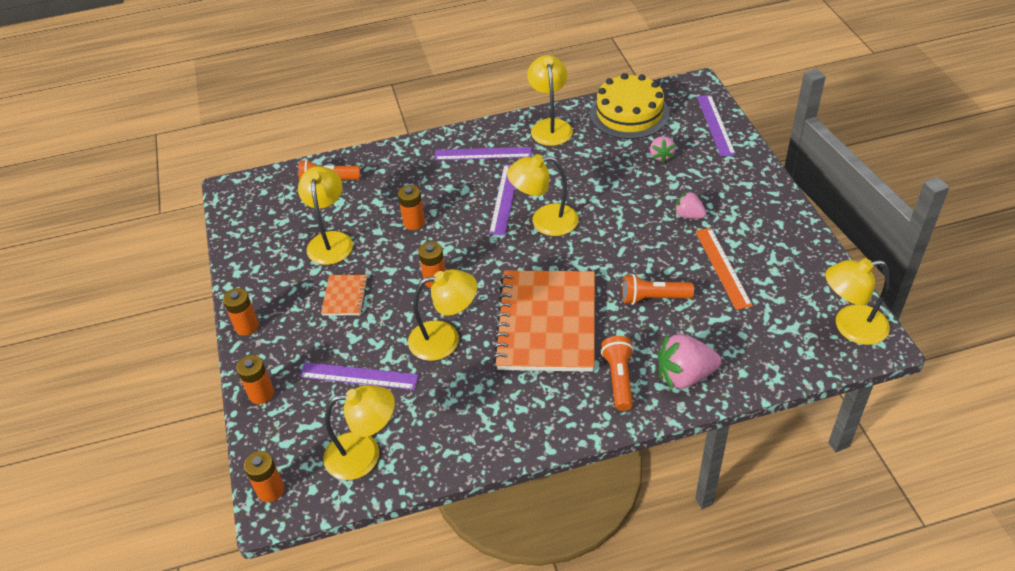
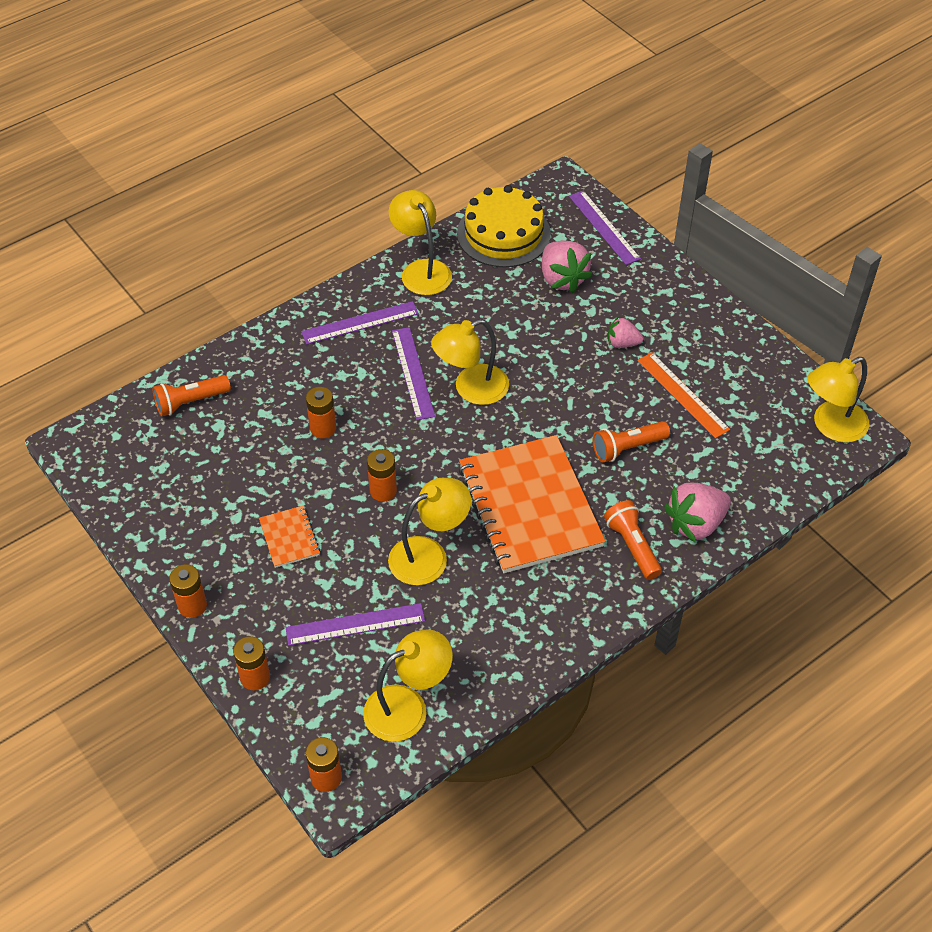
camera: 25 degrees left, 5 degrees up
yellow lamp [298,166,353,265] -> none
pink strawberry [650,136,676,163] -> pink strawberry [542,241,593,293], size x1.72

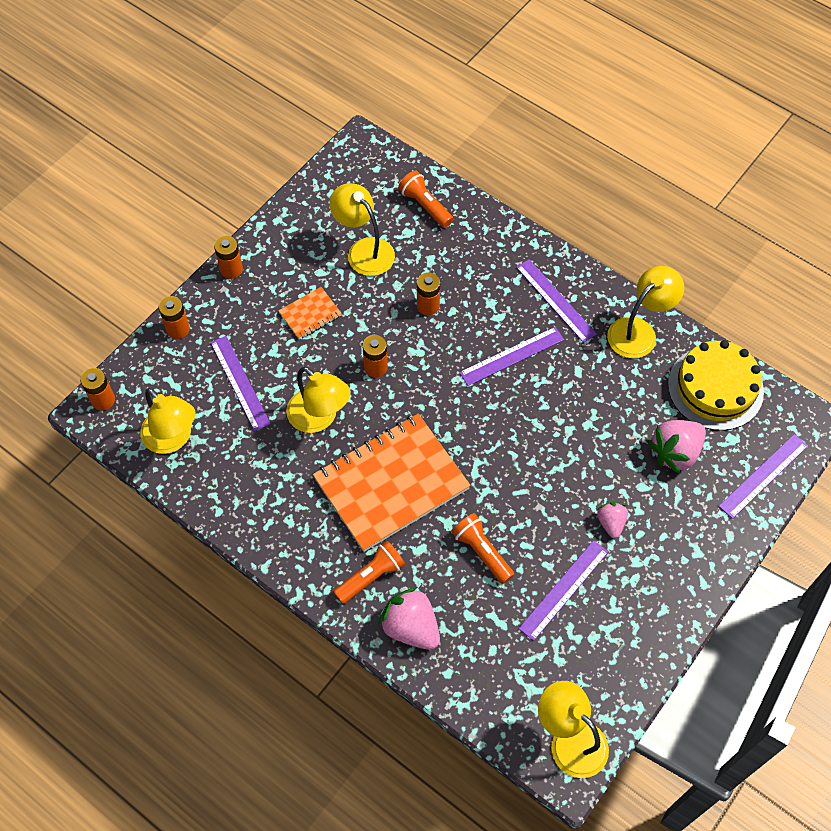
camera: 75 degrees right, 10 degrees up
yellow lamp [431,319,509,405] -> yellow lamp moved to [329,183,395,276]
orange ruler [637,352,730,439] -> purple ruler [519,540,608,641]

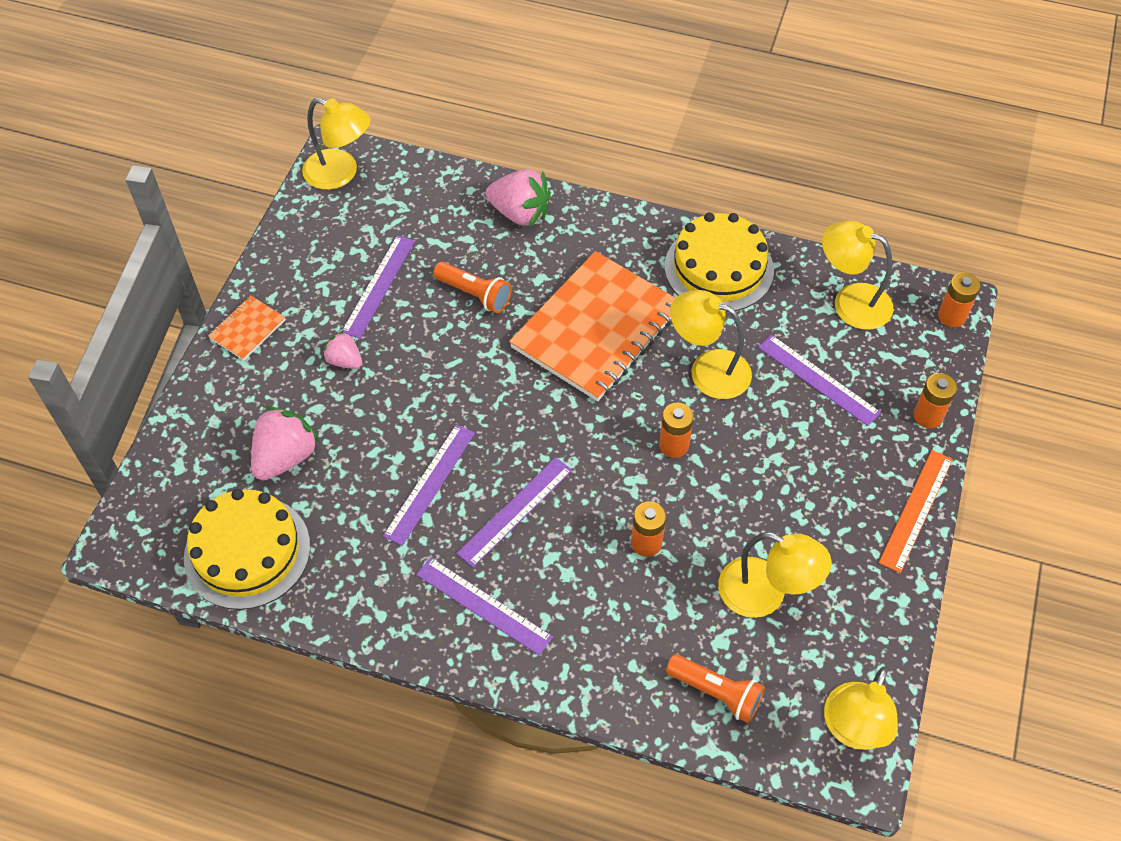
camera: 160 degrees right, 5 degrees down
orange battery [214,236,243,279] -> orange ruler [879,450,953,573]
orange notebook [278,287,342,339] -> orange notebook moved to [208,296,286,361]
orange flashlight [334,541,405,604] -> none
pink strawberry [597,502,628,538] -> pink strawberry turned 150 degrees clockwise [323,331,362,369]
yellow lamp [607,266,684,359] -> yellow lamp moved to [824,666,898,750]
purple ruler [718,434,808,519] -> purple ruler moved to [383,424,475,546]
none -> yellow cake [665,212,774,312]

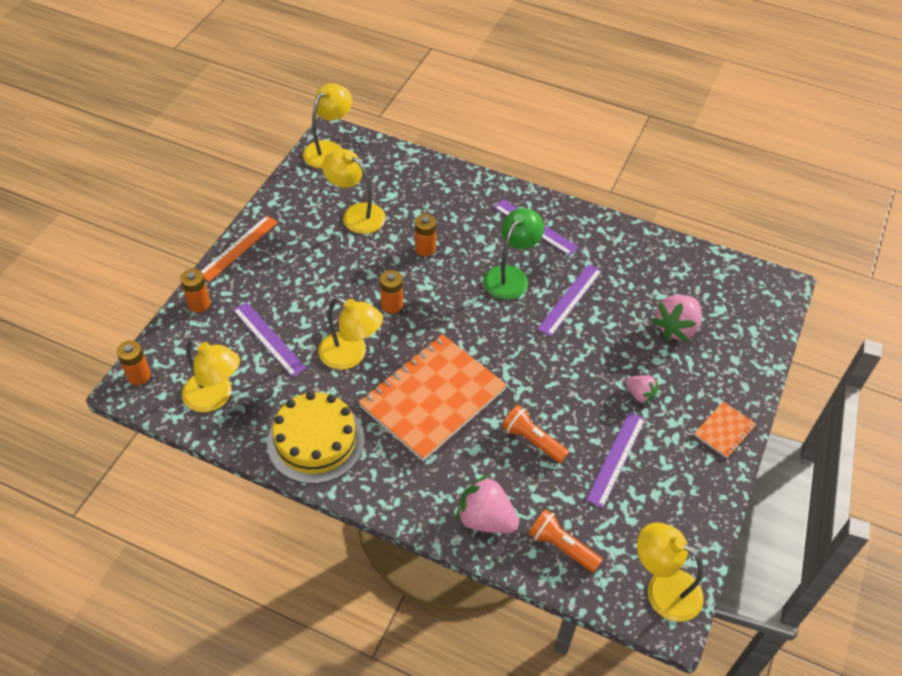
camera: 175 degrees left, 5 degrees down
yellow cake [184,489,310,610] -> none
purple ruler [456,458,572,567] -> green lamp [483,208,544,300]
orange flashlight [666,654,765,723] -> orange flashlight moved to [528,509,603,573]

